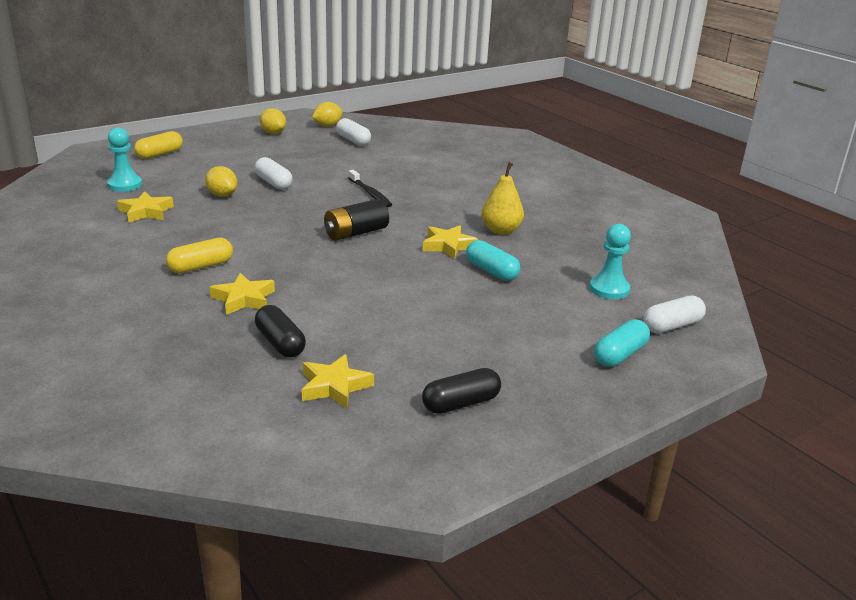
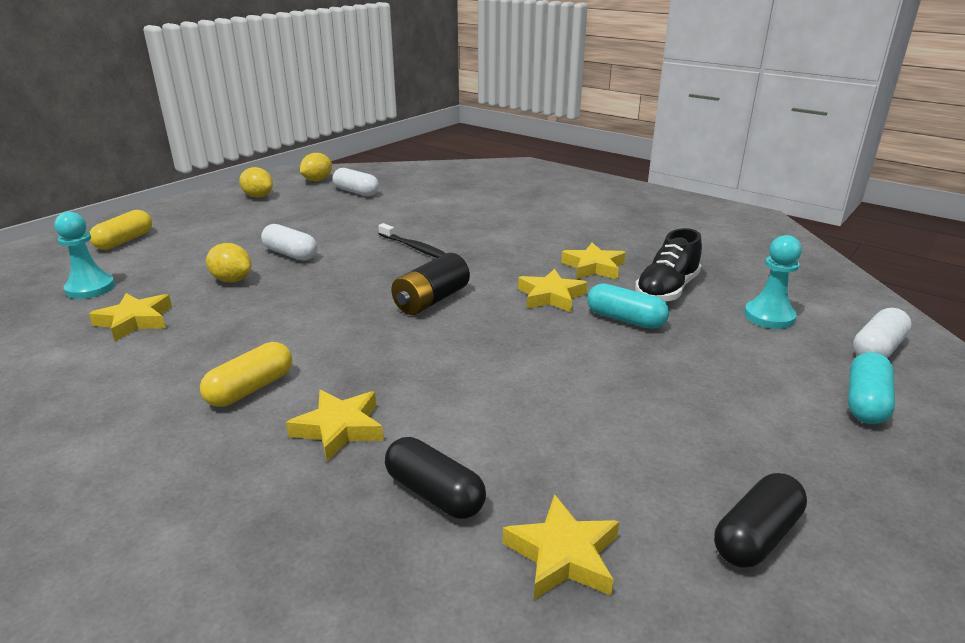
camera: 15 degrees left, 0 degrees up
yellow pear [482,162,524,235] -> yellow star [561,243,626,280]
none -> black shoe [635,228,702,302]

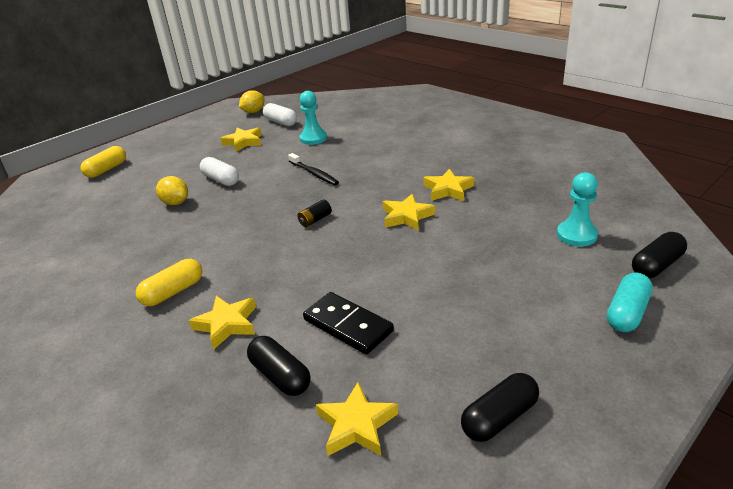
camera: 10 degrees right, 5 degrees up
turquoise pawn [54,212,115,299] -> turquoise pawn moved to [300,91,327,145]
yellow star [89,293,172,341] -> yellow star moved to [220,128,262,152]
yellow lemon [239,167,273,198] -> none
black battery [391,253,470,315] -> black battery [297,200,332,227], size x0.56
turquoise capsule [587,283,669,329] -> none
black shoe [635,228,702,302] -> none
white capsule [853,308,912,358] -> black capsule [632,232,687,278]
none -> black domino [303,292,394,355]

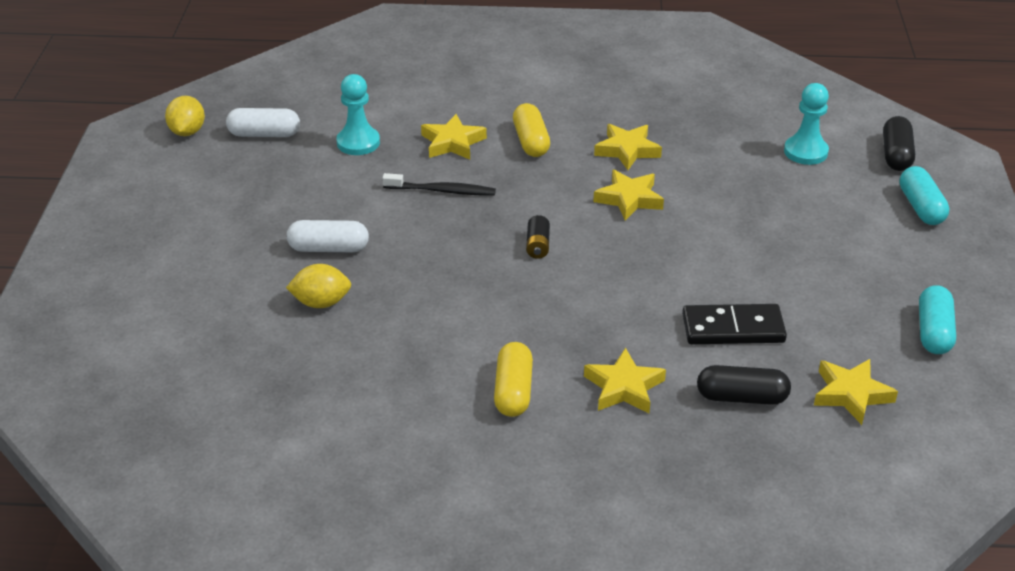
camera: 45 degrees left, 5 degrees up
yellow capsule [81,146,126,178] -> yellow capsule moved to [513,103,550,157]
yellow star [220,128,262,152] -> yellow star moved to [421,114,487,160]
black capsule [461,373,539,442] -> turquoise capsule [919,285,956,354]

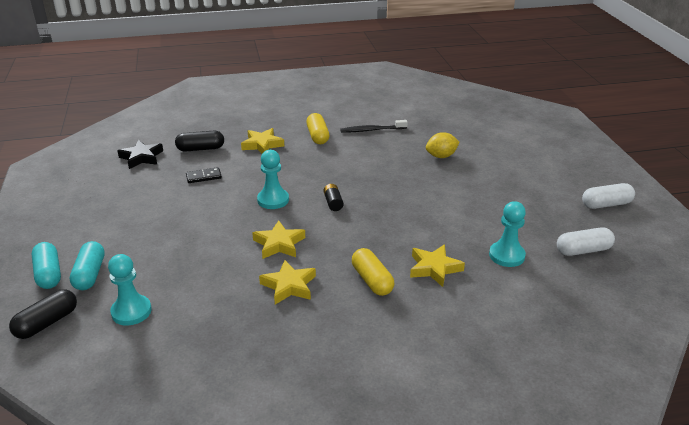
camera: 165 degrees right, 5 degrees down
yellow lemon [165,96,205,136] -> none
white capsule [287,220,369,252] -> white capsule moved to [582,183,635,209]
black toothbrush [382,173,496,196] -> black toothbrush moved to [340,120,408,133]
black domino [682,304,787,344] -> black domino [186,167,222,183], size x0.58
yellow star [814,359,898,425] -> black star [117,140,163,169]
black capsule [883,116,915,171] -> black capsule turned 45 degrees clockwise [9,289,77,339]
turquoise capsule [919,285,956,354] -> turquoise capsule moved to [70,241,105,290]
none -> turquoise pawn [257,150,289,209]

